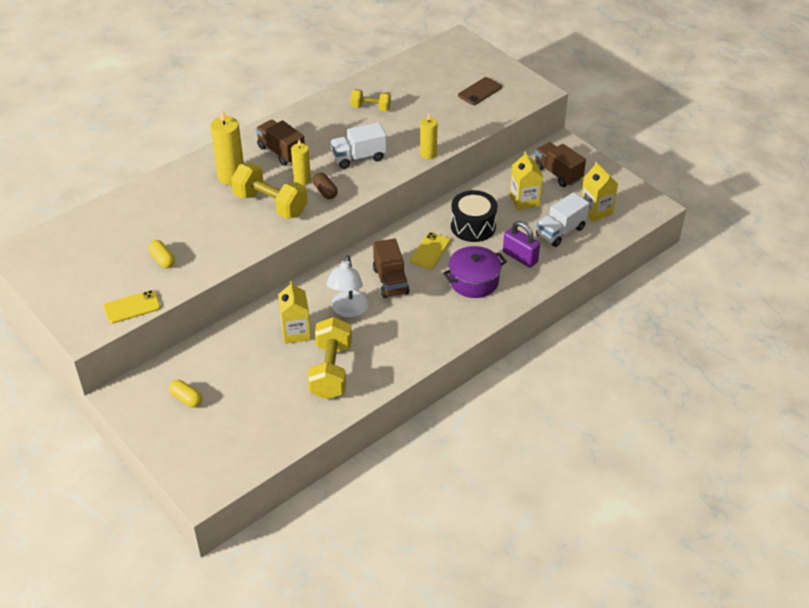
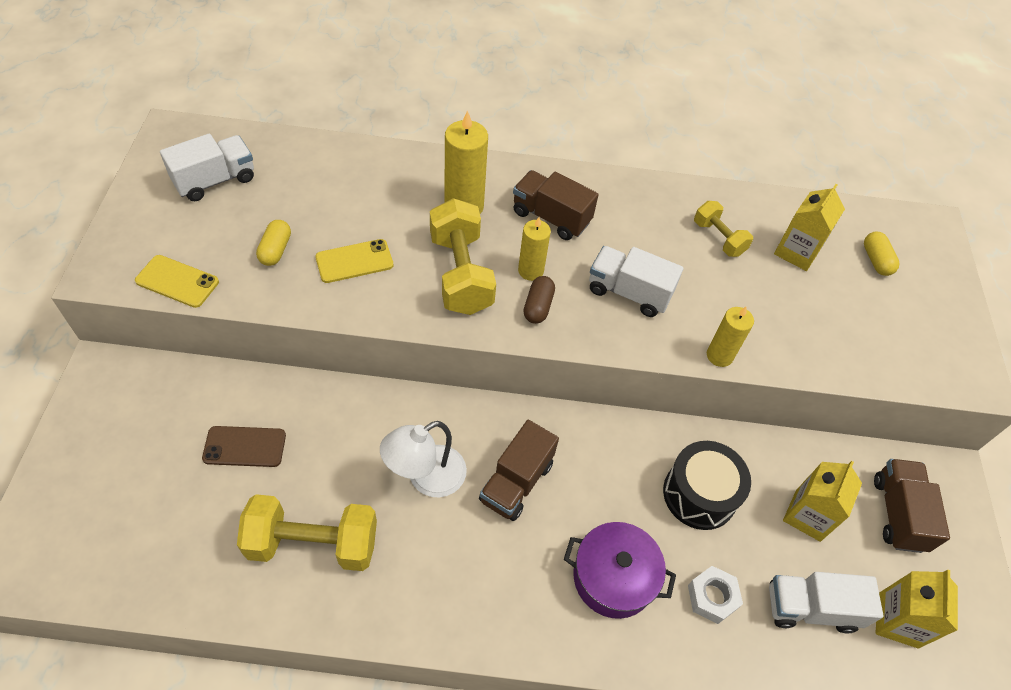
camera: 40 degrees right, 10 degrees up
yellow capsule [169,380,202,408] -> yellow capsule moved to [864,231,899,276]
brown truck [256,120,305,166] -> brown truck turned 60 degrees counterclockwise [513,170,599,240]
yellow carton [278,281,311,344] -> yellow carton moved to [774,184,845,271]
yellow dumbbell [308,317,352,399] -> yellow dumbbell turned 45 degrees clockwise [237,494,377,571]
yellow phone [410,232,450,269] -> yellow phone moved to [315,239,394,283]
brown phone [458,77,502,105] -> brown phone moved to [202,426,286,467]
purple padlock [503,221,540,268] -> white nut [688,566,743,624]
none -> white truck [160,134,254,201]

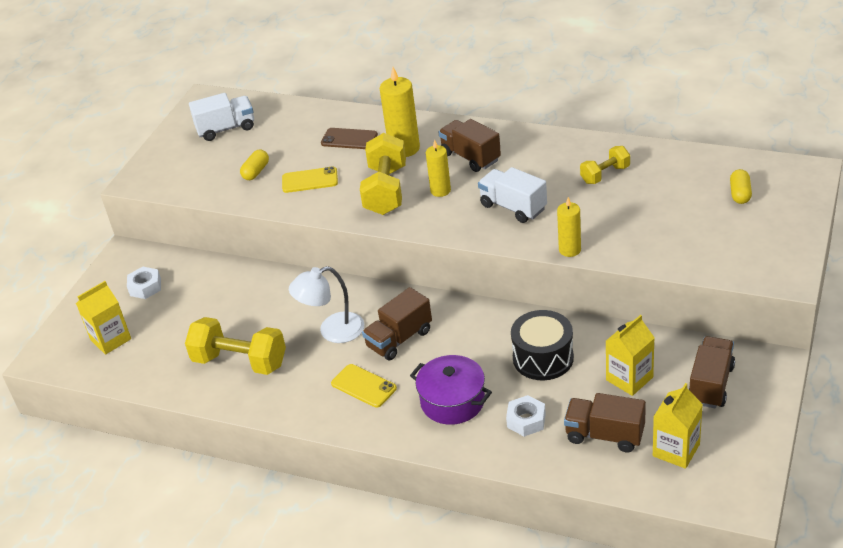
camera: 25 degrees right, 15 degrees down
yellow phone [135,255,219,308] -> yellow phone moved to [331,364,397,408]
brown phone [202,426,286,467] -> brown phone moved to [321,128,378,149]
brown capsule [523,276,555,324] -> none
yellow dumbbell [694,201,753,257] -> yellow dumbbell turned 75 degrees clockwise [580,146,630,184]
white truck [769,572,883,633] -> brown truck [564,393,646,452]
yellow carton [774,184,845,271] -> yellow carton moved to [76,281,131,355]
none -> white nut [127,267,161,299]

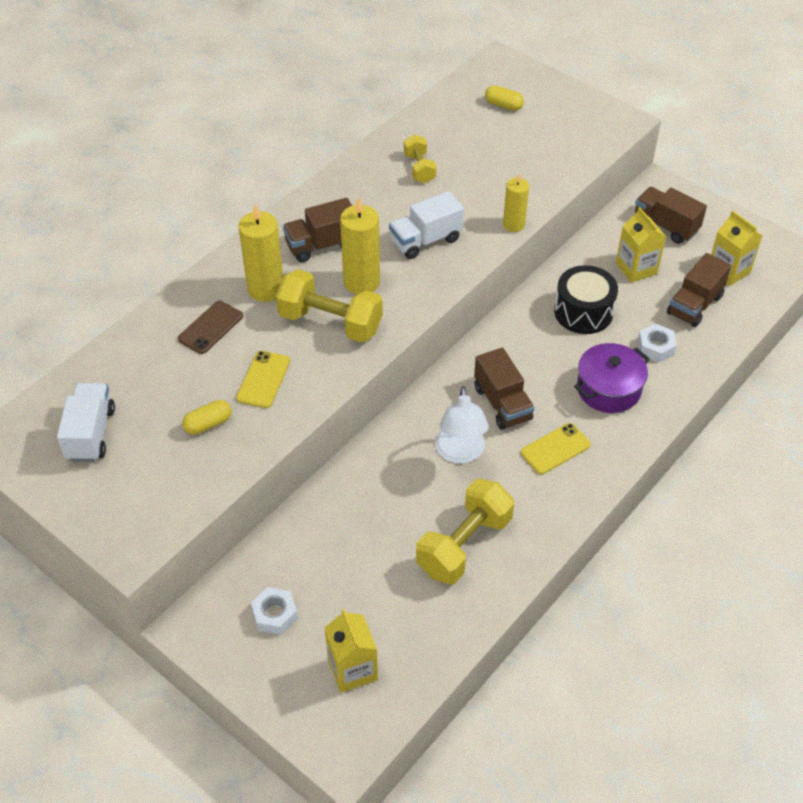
camera: 75 degrees left, 10 degrees up
yellow capsule [240,150,269,180] -> yellow capsule turned 75 degrees counterclockwise [182,400,231,435]
yellow candle [426,140,451,197] -> yellow candle [340,197,380,294], size x1.60

